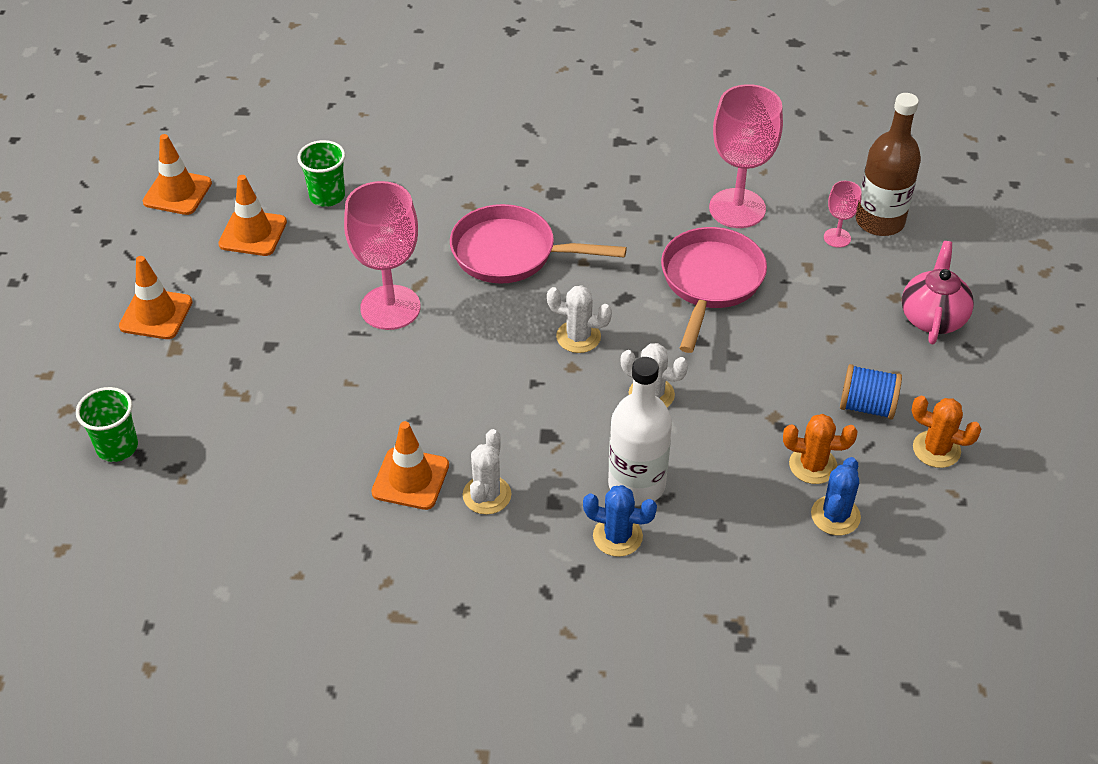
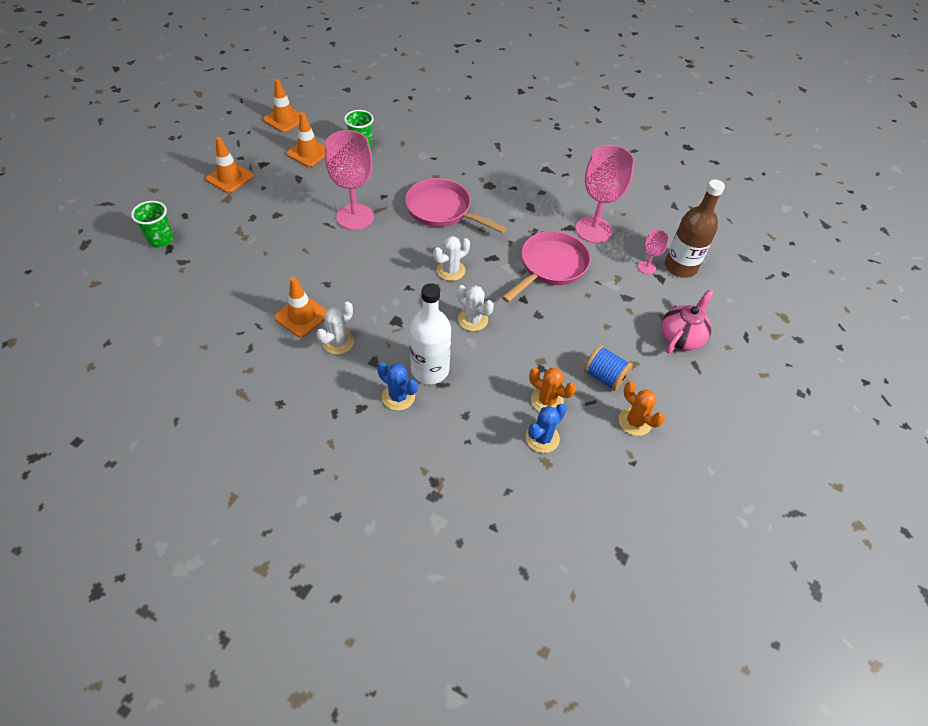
camera: 20 degrees right, 5 degrees up
white cactus [547,285,612,353] -> white cactus turned 75 degrees counterclockwise [433,236,470,281]

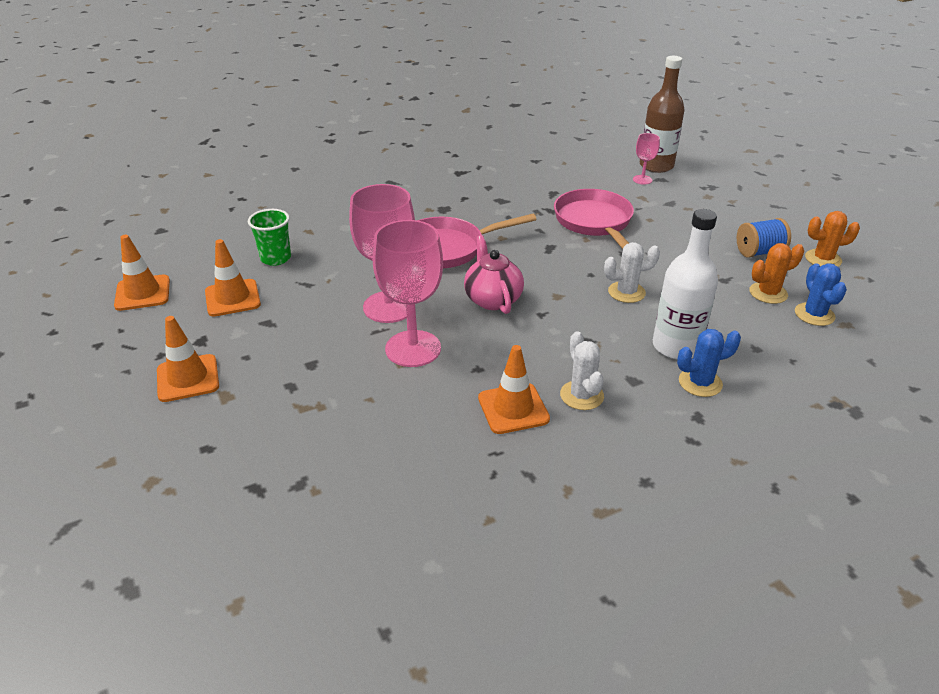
camera: 50 degrees left, 15 degrees down
green cup [131,201,174,248] -> none
white cactus [433,236,470,281] -> none
pink goblet [575,145,635,243] -> pink goblet moved to [373,220,443,367]
pink teapot [661,290,714,353] -> pink teapot moved to [464,235,524,314]

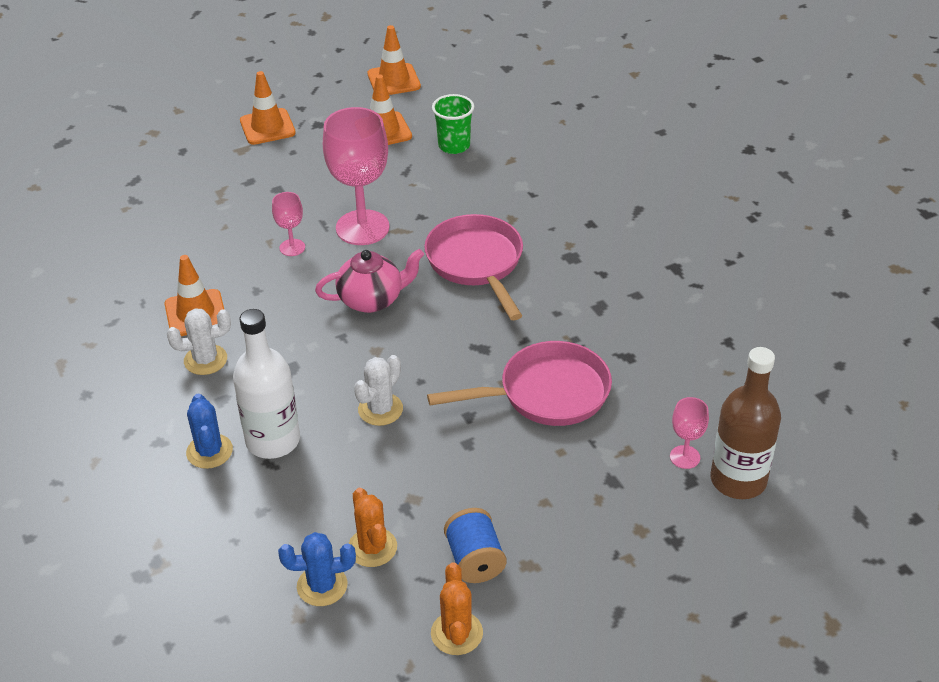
camera: 90 degrees right, 5 degrees up
pink goblet [373,220,443,367] -> pink goblet [272,192,305,256], size x0.47
white cactus [604,242,660,303] -> white cactus turned 45 degrees clockwise [354,355,403,426]

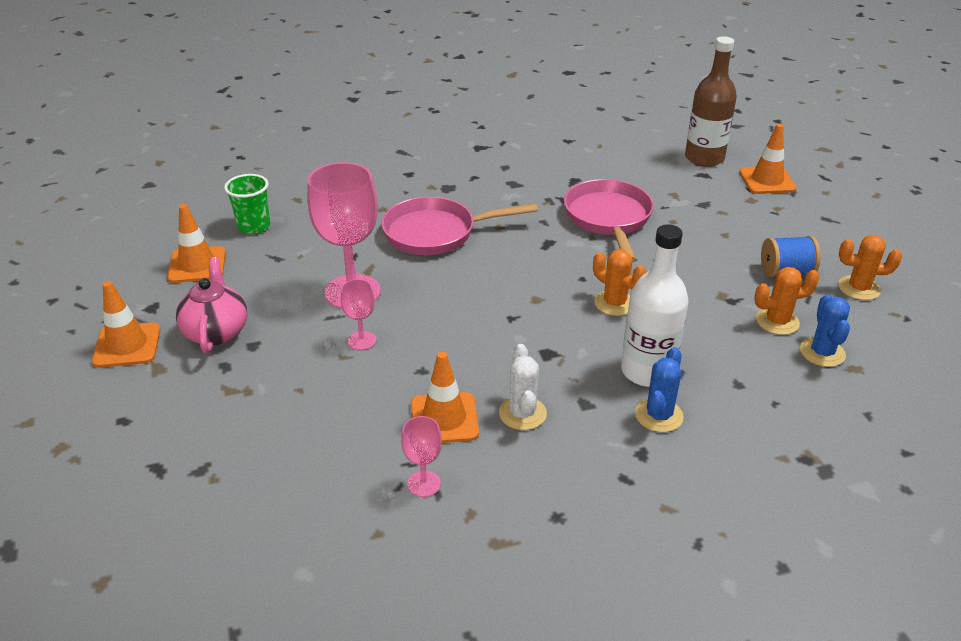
camera: 80 degrees left, 5 degrees down
blue cactus [186,394,233,469] -> blue cactus turned 60 degrees counterclockwise [635,347,684,432]
pink teapot [315,249,424,313] -> pink teapot moved to [176,257,247,353]
white cactus [354,355,403,426] -> orange cactus [593,249,646,316]
orange traffic cone [367,25,421,95] -> orange traffic cone moved to [739,124,797,194]
pink goblet [670,397,709,469] -> pink goblet moved to [401,416,442,497]

